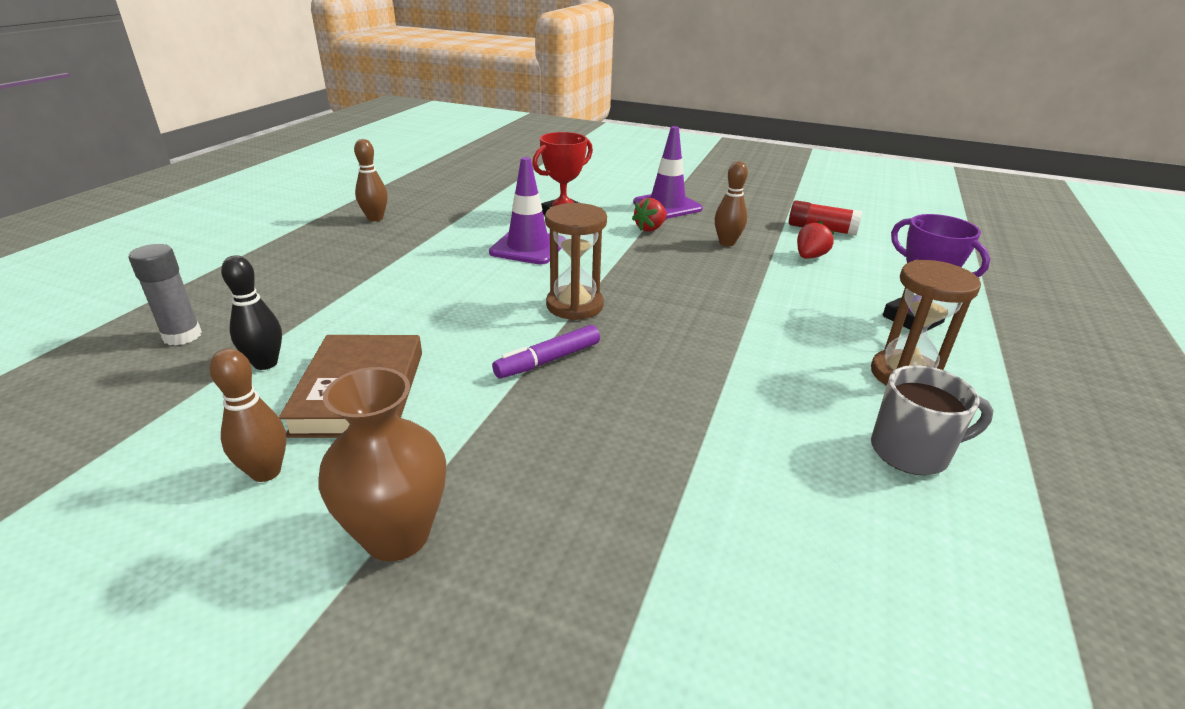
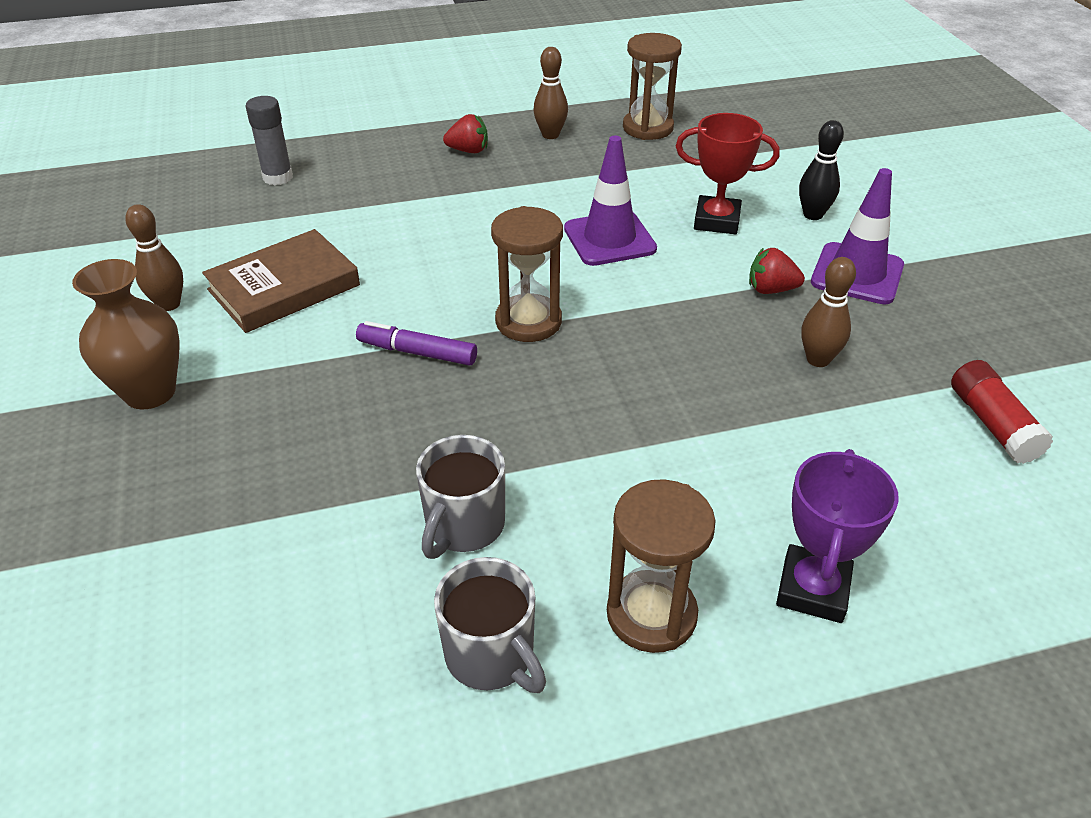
camera: 55 degrees right, 10 degrees up
black bowling pin [221,255,282,370] -> black bowling pin moved to [799,120,844,220]
red strawberry [797,221,835,259] -> red strawberry moved to [443,114,488,153]
none -> grey mug [416,435,505,559]
none -> brown hourglass [623,33,682,140]

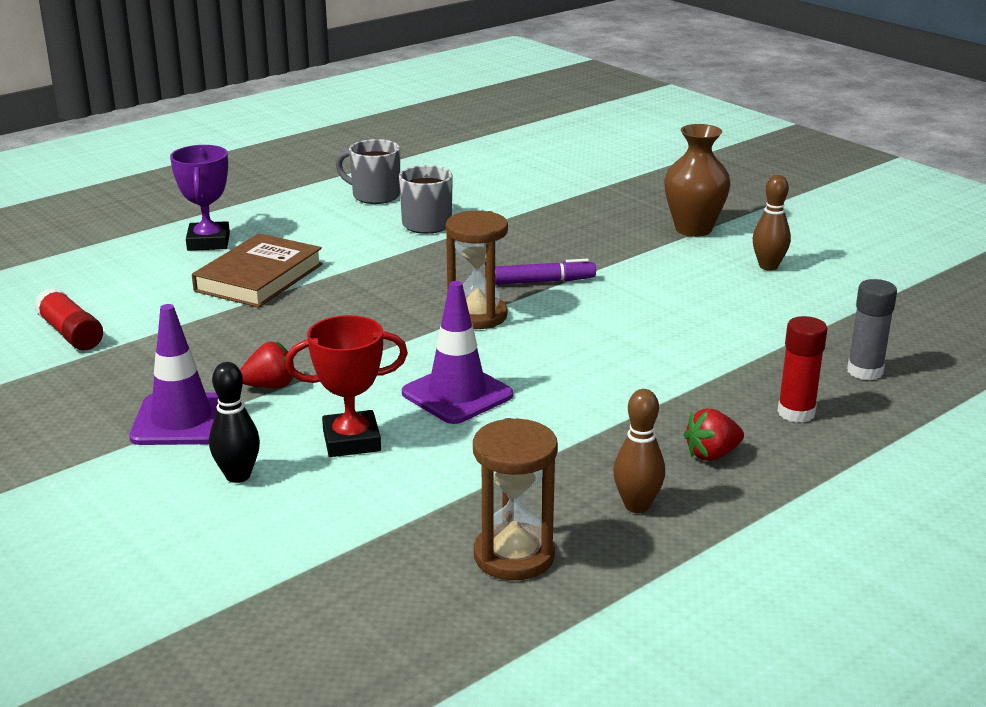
camera: 155 degrees right, 15 degrees down
brown book [202,229,360,333] -> brown book moved to [192,233,323,308]
brown hourglass [607,479,716,653] -> none
brown bowling pin [801,257,856,367] -> none
none -> red glue stick [777,316,828,423]

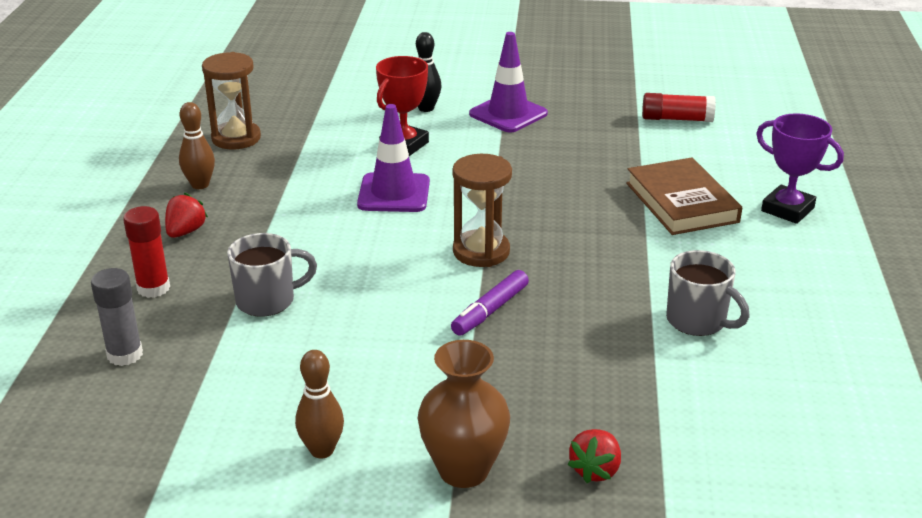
camera: 135 degrees right, 5 degrees up
red strawberry [240,342,294,388] -> red strawberry moved to [567,429,621,483]
grey mug [336,139,400,204] -> grey mug moved to [227,233,317,317]

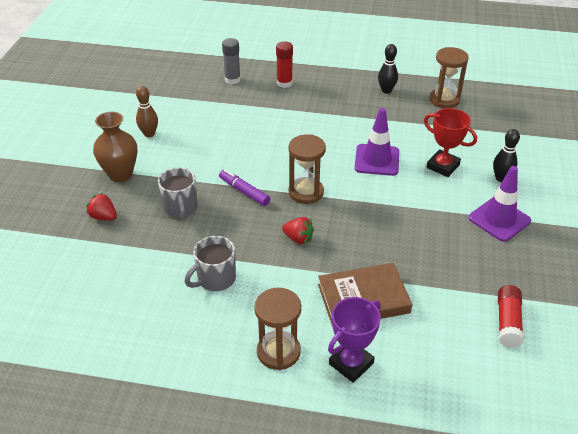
camera: 95 degrees right, 10 degrees up
red strawberry [165,193,208,238] -> red strawberry moved to [282,217,314,244]
brown bowling pin [179,102,215,189] -> black bowling pin [378,44,398,94]
grey mug [227,233,317,317] -> grey mug moved to [158,168,198,220]
none -> brown hourglass [254,288,301,370]

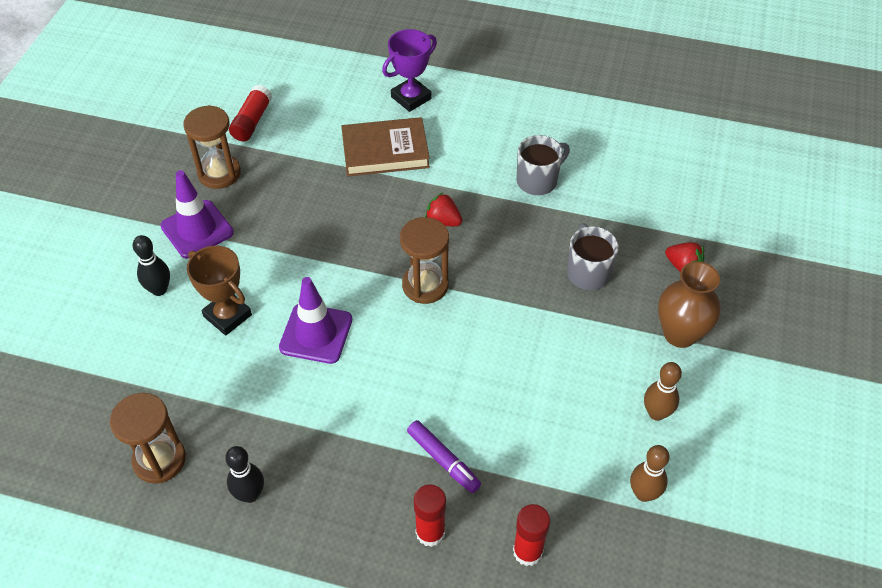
camera: 175 degrees left, 10 degrees up
purple marker [219,169,270,206] -> purple marker moved to [407,420,481,493]
grey glue stick [222,38,241,84] -> red glue stick [513,504,550,566]
brown hourglass [254,288,301,370] -> brown hourglass moved to [183,105,241,189]
red trophy [424,108,477,177] -> brown trophy [187,246,252,336]
none -> brown bowling pin [630,445,670,502]

